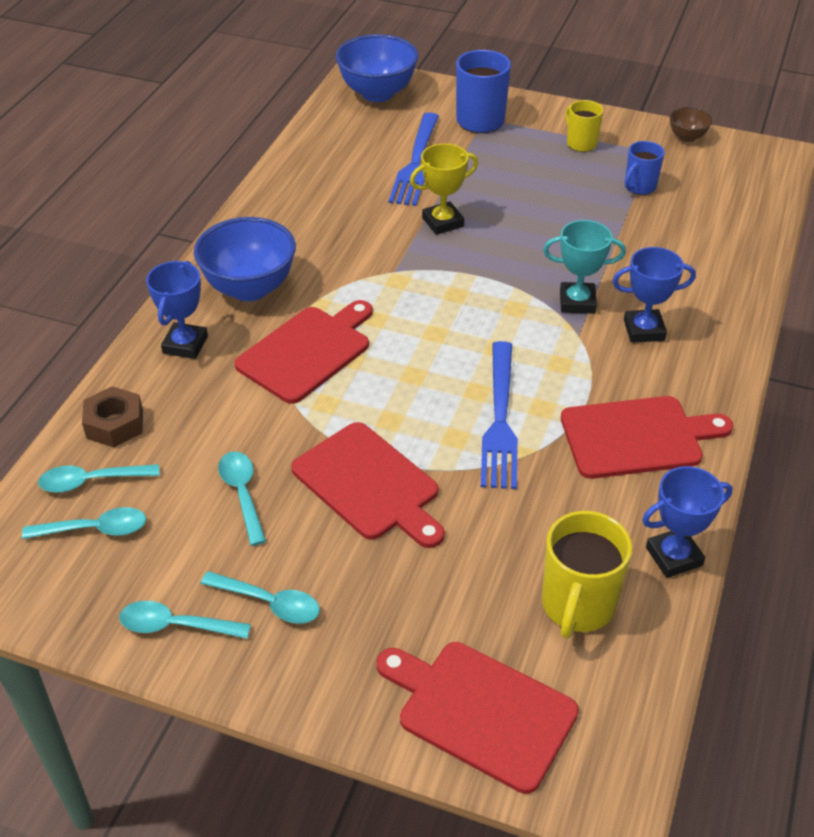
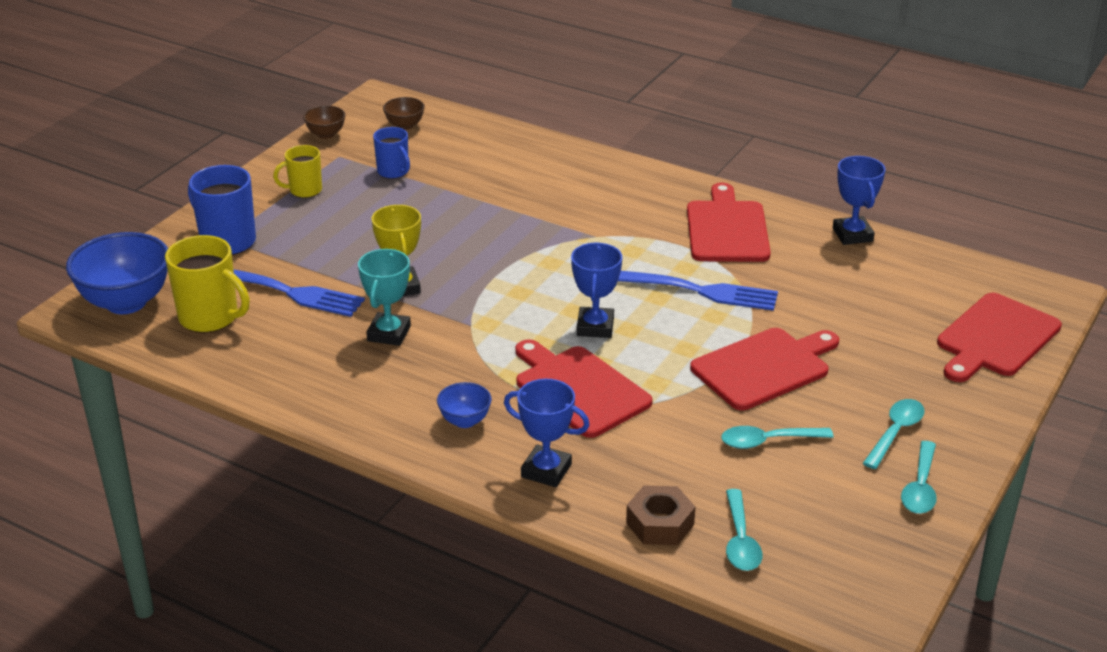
camera: 80 degrees left, 10 degrees down
turquoise spoon [22,507,146,539] -> none
blue bowl [194,217,296,301] -> blue bowl [437,382,492,428], size x0.49
yellow mug [542,511,632,638] -> yellow mug moved to [165,235,250,333]
turquoise trophy [543,220,626,314] -> turquoise trophy moved to [358,249,411,346]
blue trophy [612,247,696,343] -> blue trophy moved to [571,243,622,338]
none -> brown bowl [383,97,425,130]

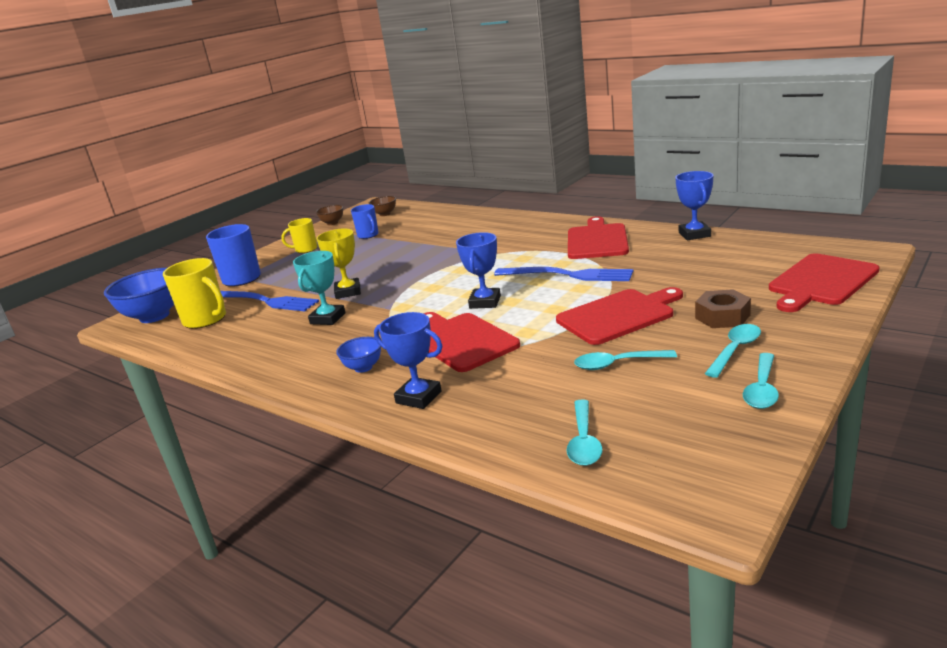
camera: 10 degrees right, 10 degrees down
brown nut [626,486,695,545] -> brown nut moved to [695,289,751,328]

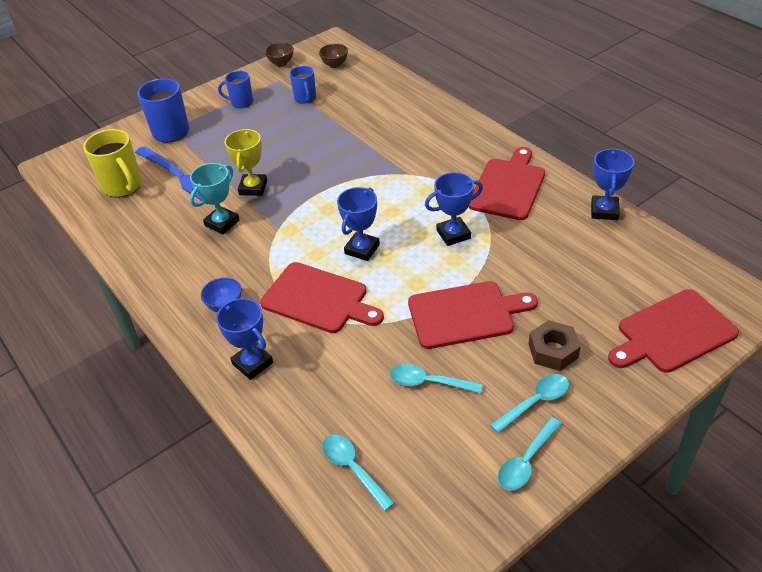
camera: 15 degrees right, 20 degrees up
blue bowl [104,268,174,323] -> none
yellow mug [282,218,317,253] -> blue mug [218,71,253,108]
red cutting board [423,312,520,372] -> red cutting board turned 135 degrees clockwise [260,262,384,333]
blue fork [494,267,633,281] -> blue trophy [425,172,483,246]
turquoise spoon [566,399,603,466] -> turquoise spoon turned 120 degrees clockwise [322,434,394,511]

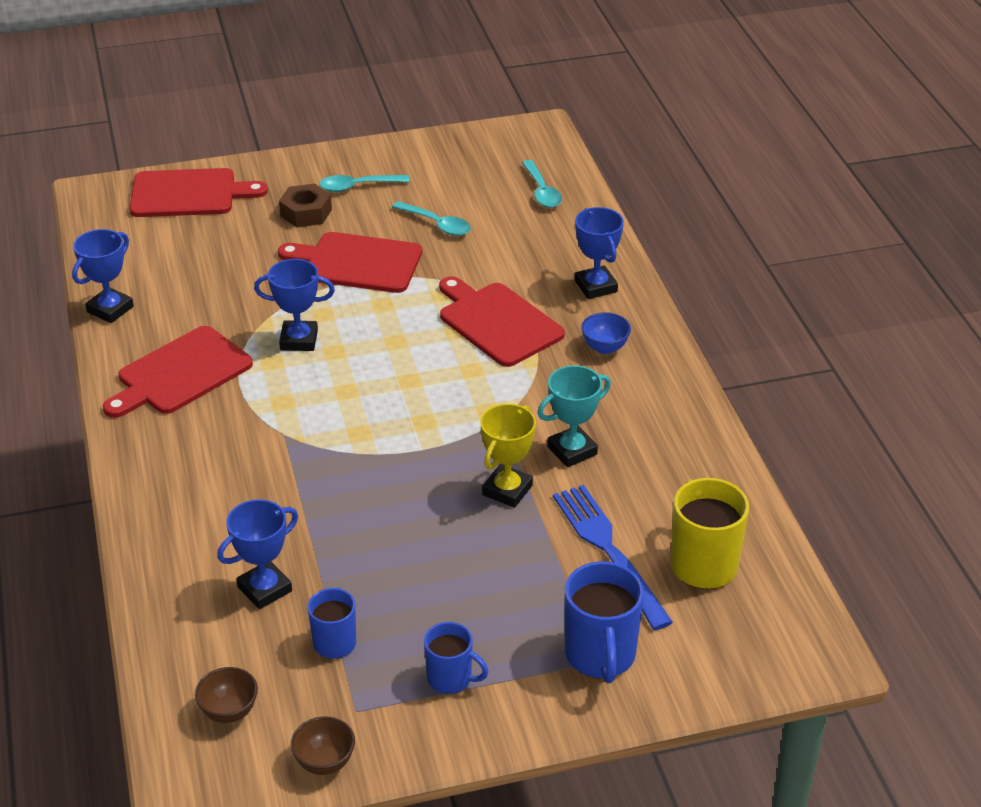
camera: 160 degrees left, 5 degrees down
blue trophy [337,187,380,261] -> blue trophy moved to [217,499,298,609]
turquoise spoon [498,417,562,490] -> none

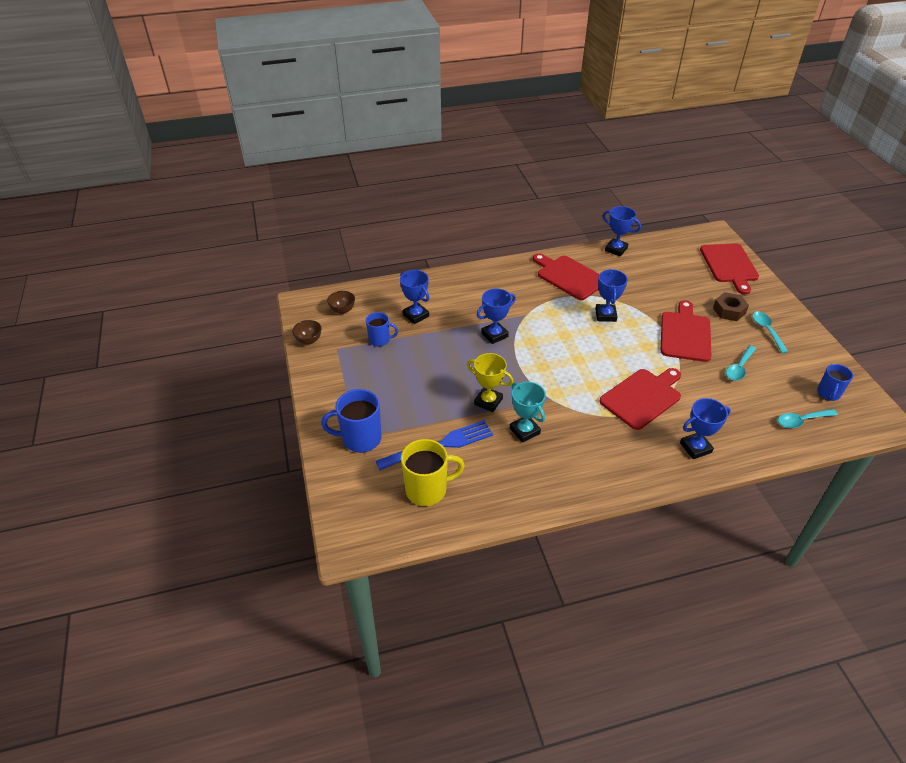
camera: 90 degrees right, 5 degrees up
blue mug [424,622,489,694] -> blue mug moved to [817,364,853,401]
blue bowl [581,312,631,354] -> none
none -> blue trophy [477,289,516,344]

